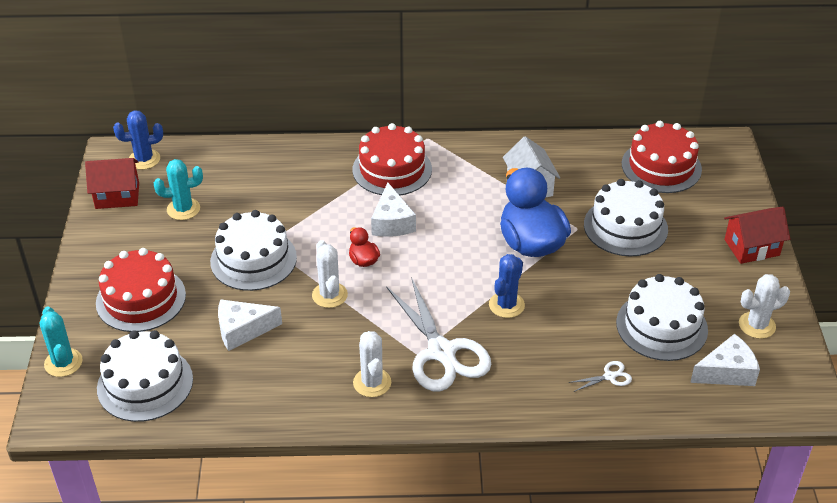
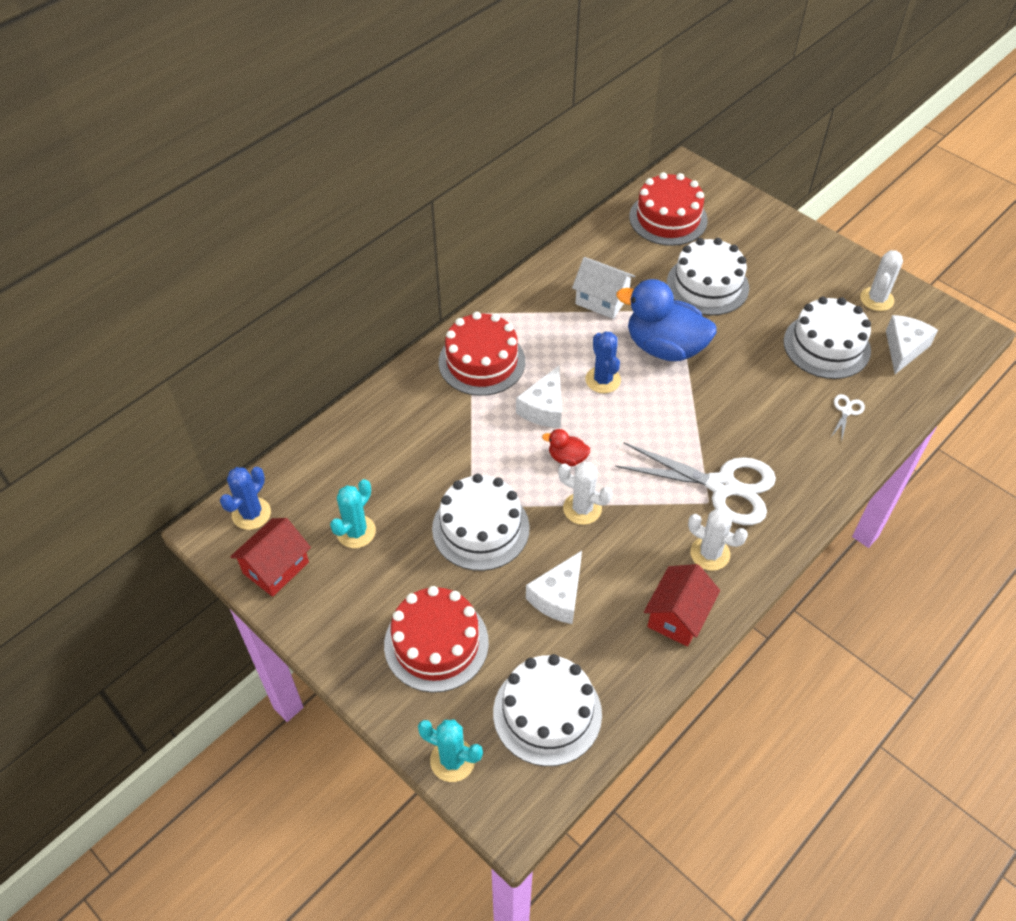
camera: 45 degrees left, 10 degrees up
white cheese [371,183,416,237] -> white cheese turned 75 degrees clockwise [516,366,562,428]
blue cactus [489,254,525,318] -> blue cactus moved to [585,331,621,393]
red house [724,206,790,264] -> red house moved to [644,564,720,647]

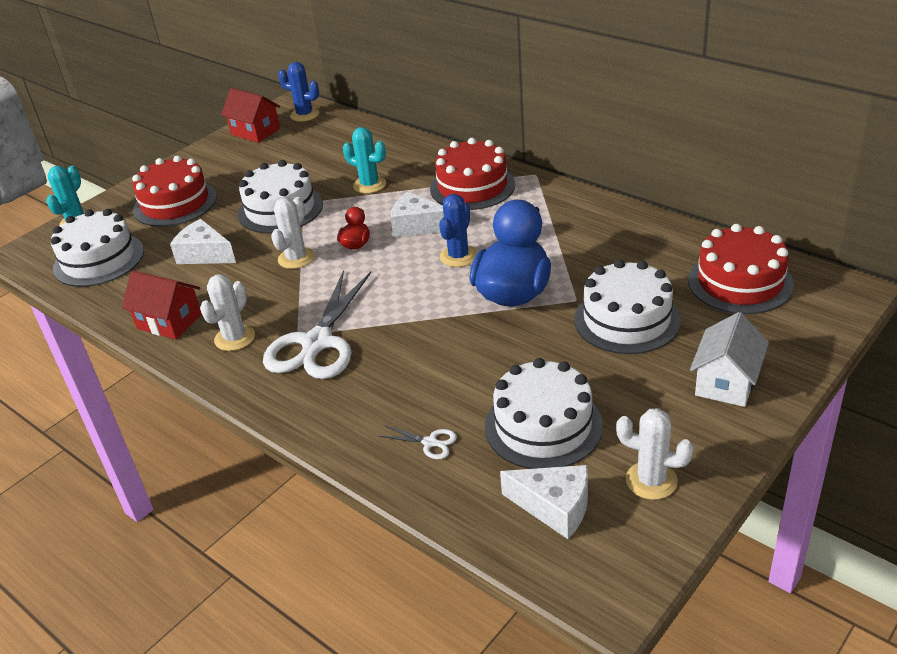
camera: 90 degrees right, 15 degrees down
turquoise cactus [330,479,376,548] -> turquoise cactus moved to [343,127,386,194]
white house [572,257,635,319] -> white house moved to [690,312,769,407]
blue cactus [585,331,621,393] -> blue cactus turned 45 degrees counterclockwise [439,194,477,267]

